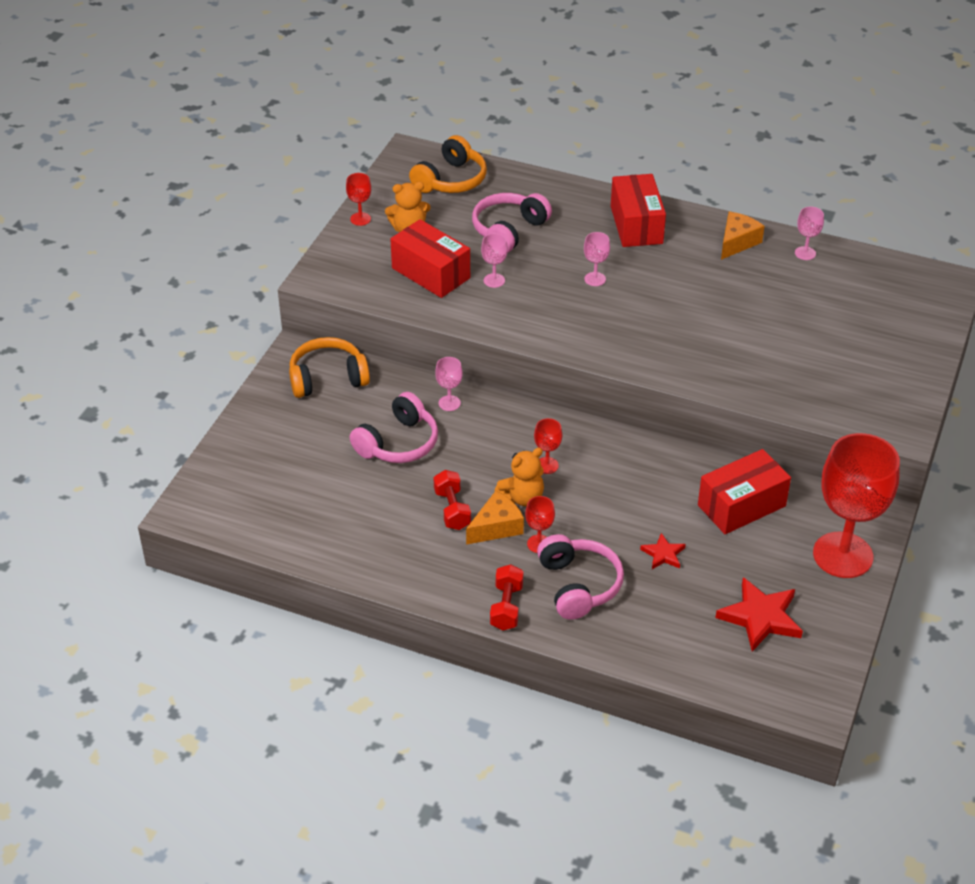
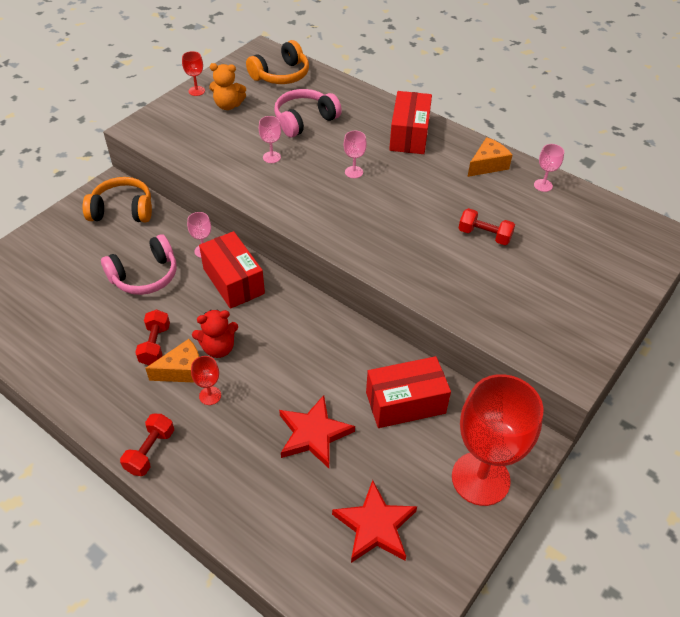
camera: 15 degrees right, 5 degrees up
red box [391,219,470,298] -> red box moved to [199,231,265,309]
orange teddy bear [495,448,544,506] -> red teddy bear [192,310,238,358]
red goblet [534,418,562,474] -> none
pink headphones [537,534,624,620] -> none
red star [640,533,686,569] -> red star [279,395,355,468], size x1.84
none -> red dumbbell [458,208,515,245]

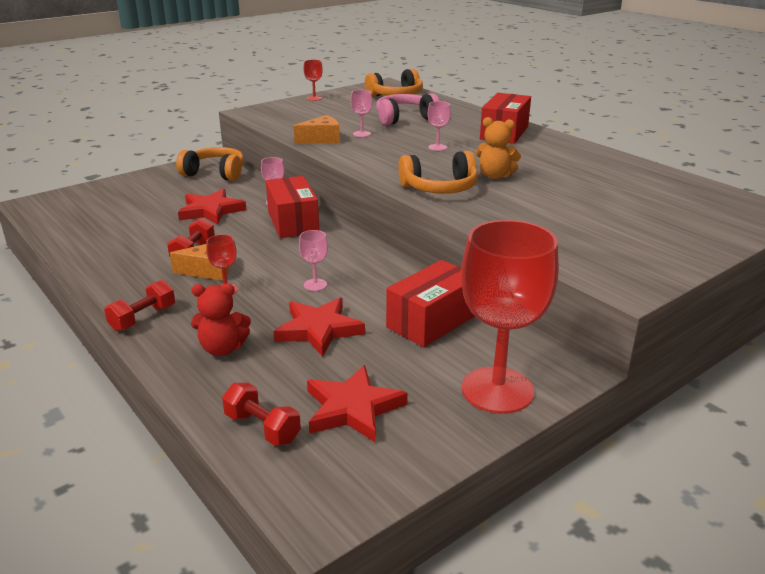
camera: 15 degrees right, 20 degrees down
pink headphones [101,234,177,295] -> red star [178,189,246,225]
red teddy bear [192,310,238,358] -> red teddy bear moved to [191,284,251,356]
orange teddy bear [209,63,246,110] -> orange teddy bear moved to [476,117,521,179]
red box [366,356,451,428] -> red box turned 45 degrees counterclockwise [386,260,475,347]
red dumbbell [458,208,515,245] -> red dumbbell moved to [222,383,301,446]
orange cheese [468,137,512,177] -> orange cheese moved to [294,115,340,144]
pink goblet [534,144,564,192] -> pink goblet moved to [299,230,328,291]
none -> orange headphones [398,151,478,194]

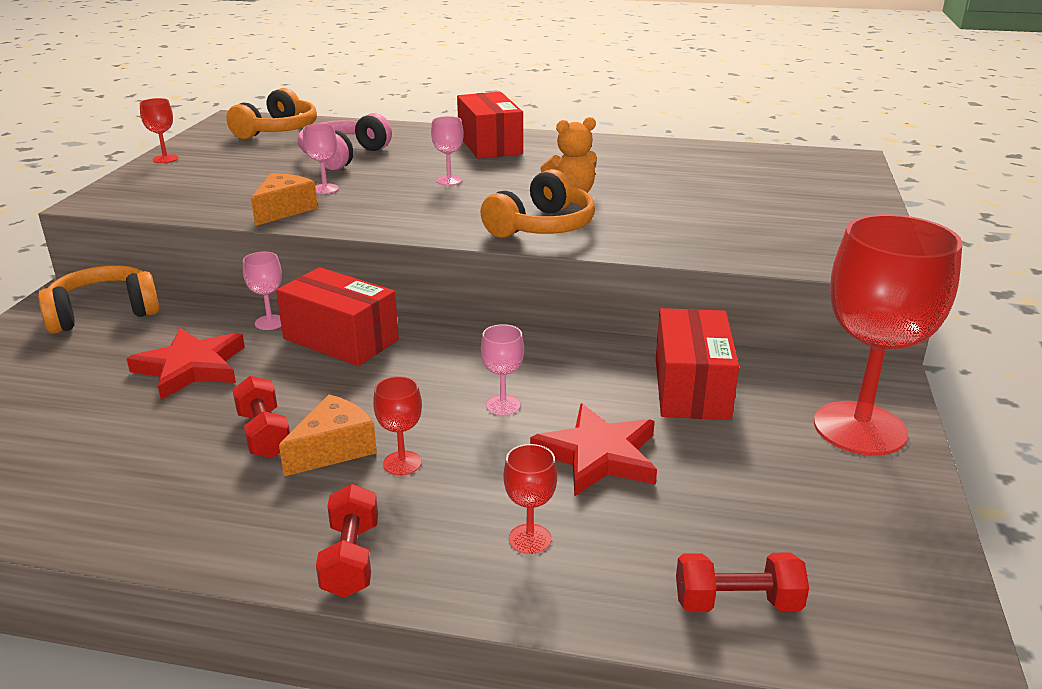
camera: 40 degrees left, 0 degrees up
red teddy bear [191,284,251,356] -> red goblet [504,444,557,554]
red star [307,365,408,443] -> none

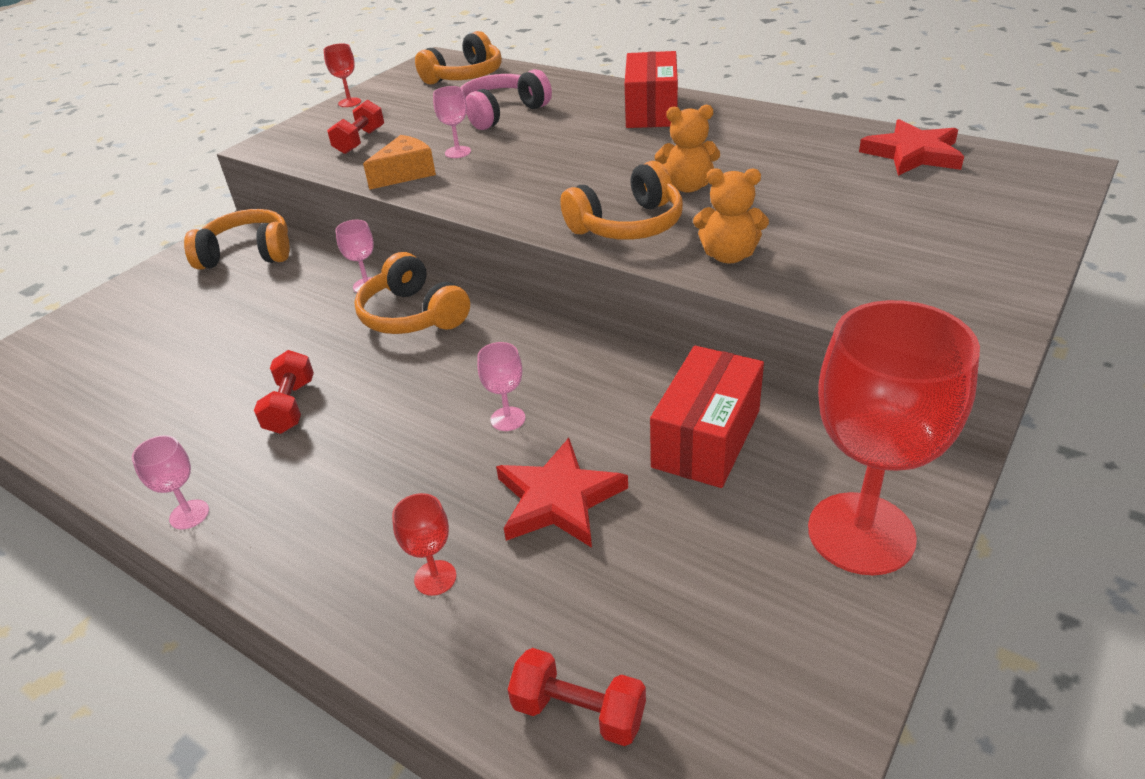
camera: 25 degrees right, 10 degrees up
red star [126,328,245,400] -> red star moved to [859,119,964,176]
red box [276,267,399,366] -> orange headphones [354,252,470,334]
orange cheese [279,394,377,476] -> none
red dumbbell [316,484,378,598] -> red dumbbell moved to [327,100,384,154]
red goblet [373,376,422,475] -> none
pink goblet [431,116,464,185] -> pink goblet moved to [132,435,209,530]
none -> orange teddy bear [693,168,769,263]

